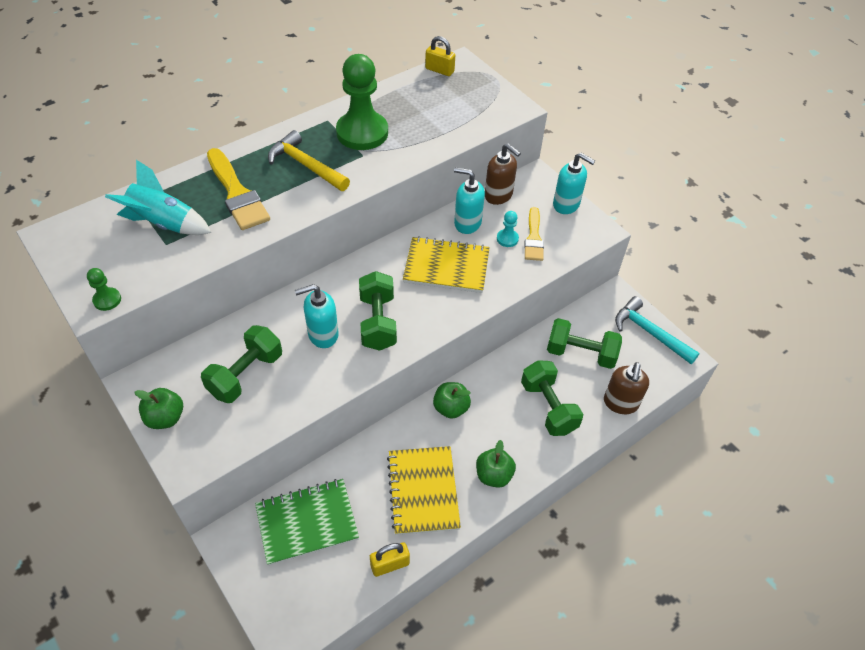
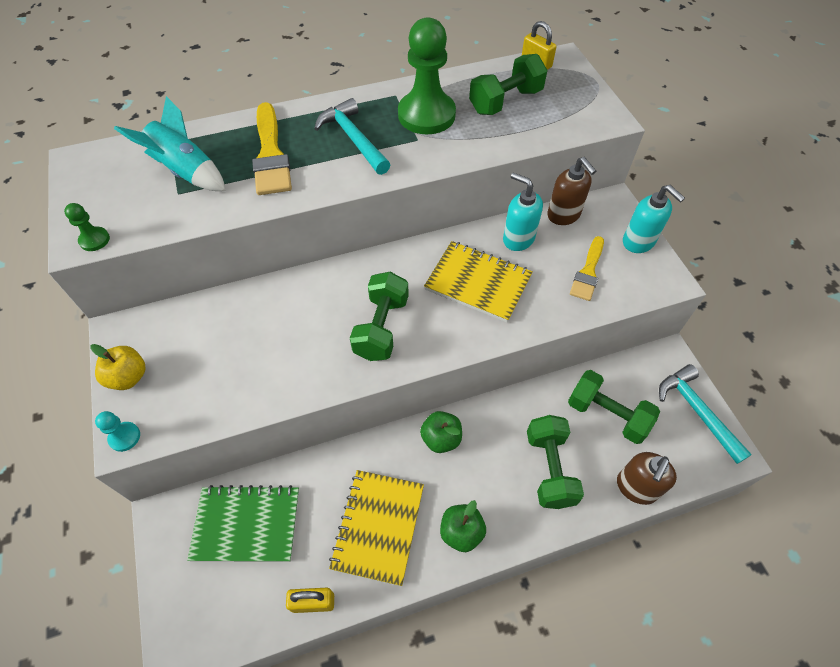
camera: 20 degrees right, 5 degrees up
green apple [135,388,183,429] -> yellow apple [90,344,146,390]
green dumbbell [201,325,282,403] -> green dumbbell moved to [469,54,548,115]
yellow hammer [268,130,350,191] -> turquoise hammer [314,98,390,175]
turquoise soap dispenser [295,284,339,348] -> none
turquoise pawn [497,211,519,247] -> turquoise pawn moved to [95,411,140,452]

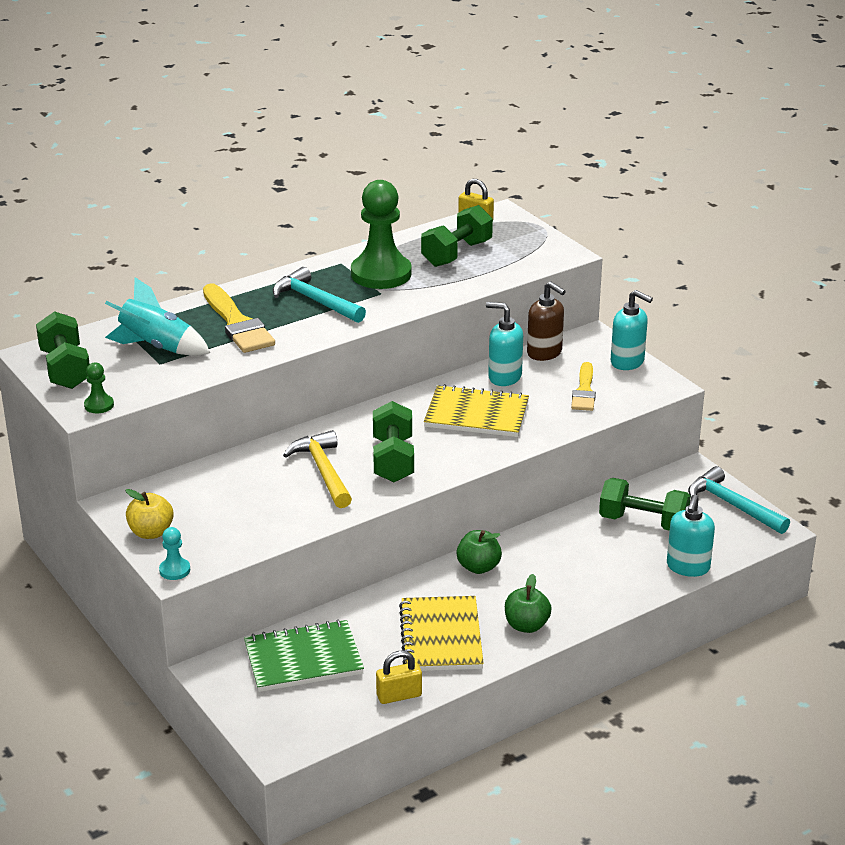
camera: 15 degrees left, 25 degrees down
green dumbbell [527,415,584,509] -> green dumbbell moved to [36,311,90,389]
brown soap dispenser [617,452,677,505] -> turquoise soap dispenser [667,494,715,577]
none -> yellow hammer [283,430,352,508]

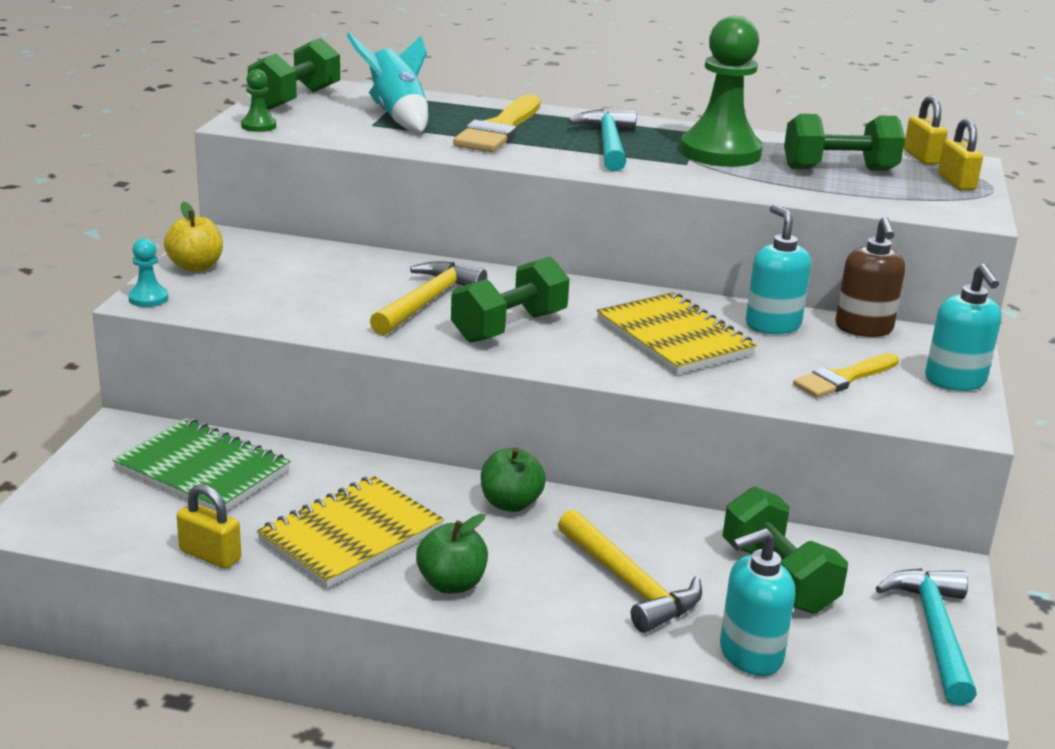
camera: 45 degrees right, 5 degrees down
none -> yellow hammer [558,509,702,633]
none -> yellow padlock [938,118,983,190]

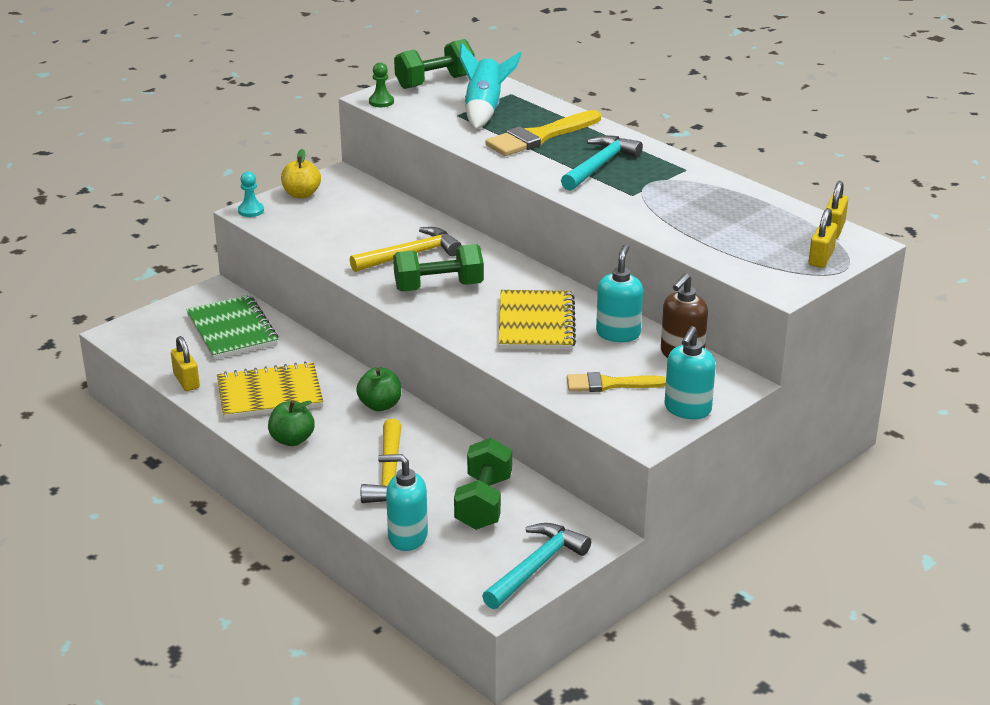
camera: 35 degrees right, 5 degrees up
green pawn [680,16,763,167] -> none
green dumbbell [784,114,905,171] -> none

